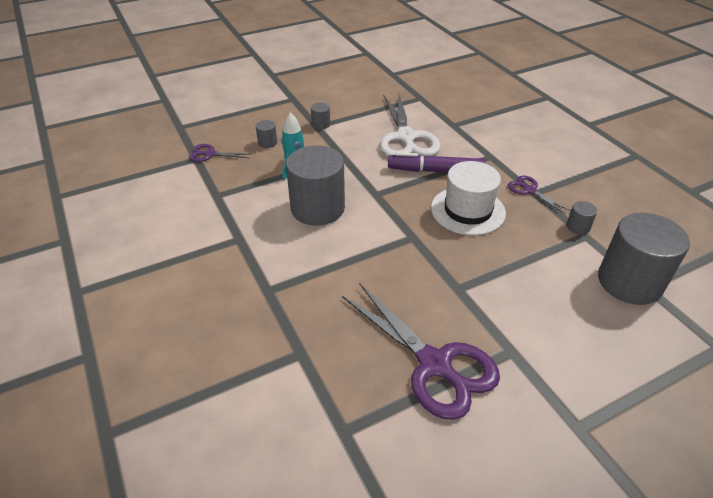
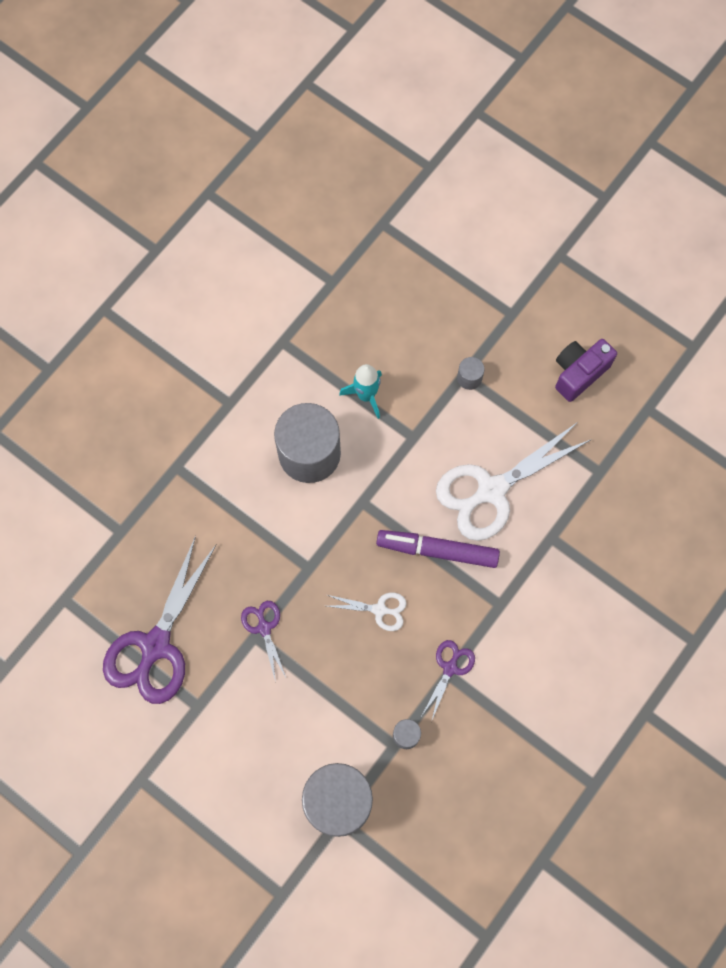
camera: 65 degrees right, 30 degrees up
purple scissors [189,144,250,162] -> purple scissors moved to [241,601,286,682]
grey cylinder [256,120,277,148] -> none
purple marker [388,152,486,173] -> purple marker turned 60 degrees counterclockwise [376,530,500,568]
white hat [431,161,506,235] -> white scissors [327,593,407,631]
none -> purple camera [555,339,617,402]

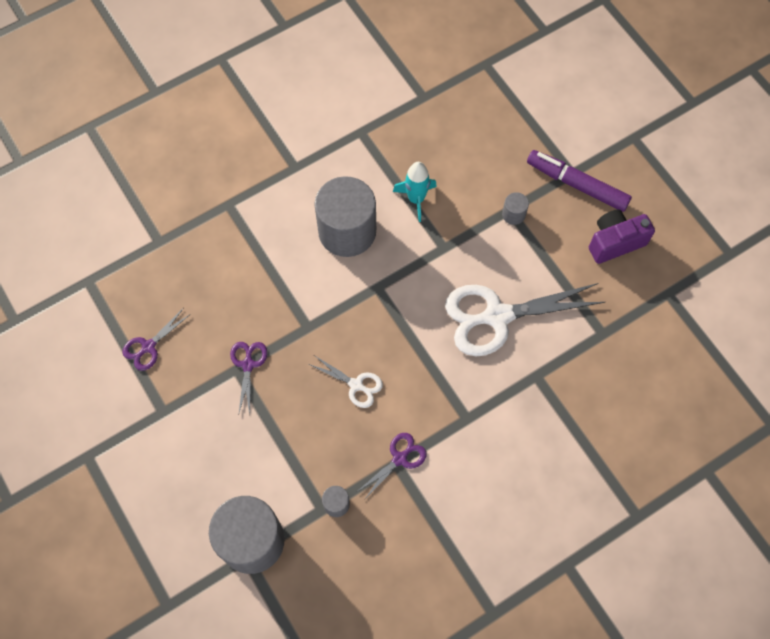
camera: 20 degrees right, 5 degrees down
purple scissors [103,535,217,704] -> purple scissors [122,309,191,371], size x0.48
purple marker [376,530,500,568] -> purple marker moved to [527,150,632,212]

